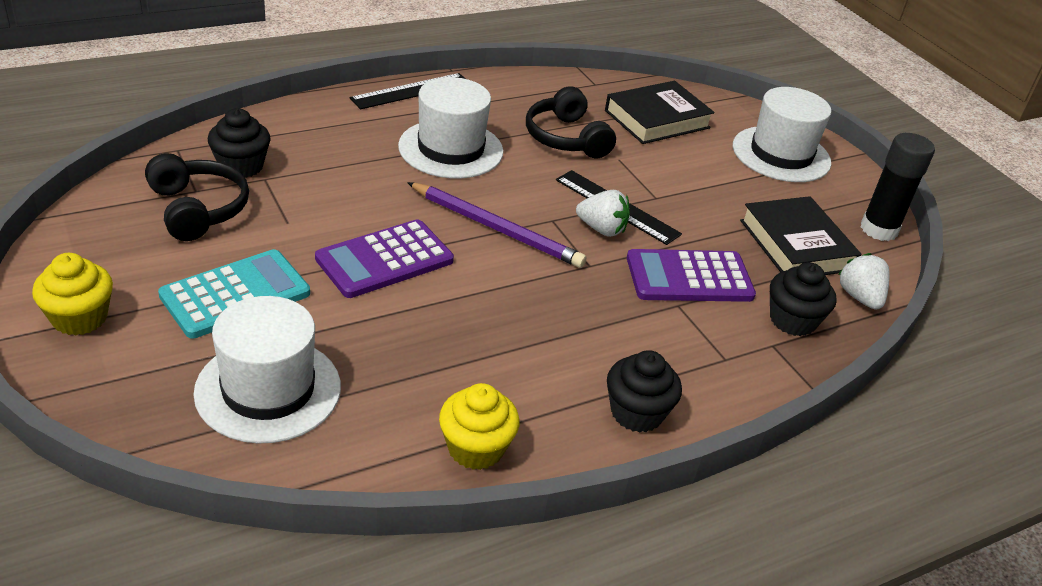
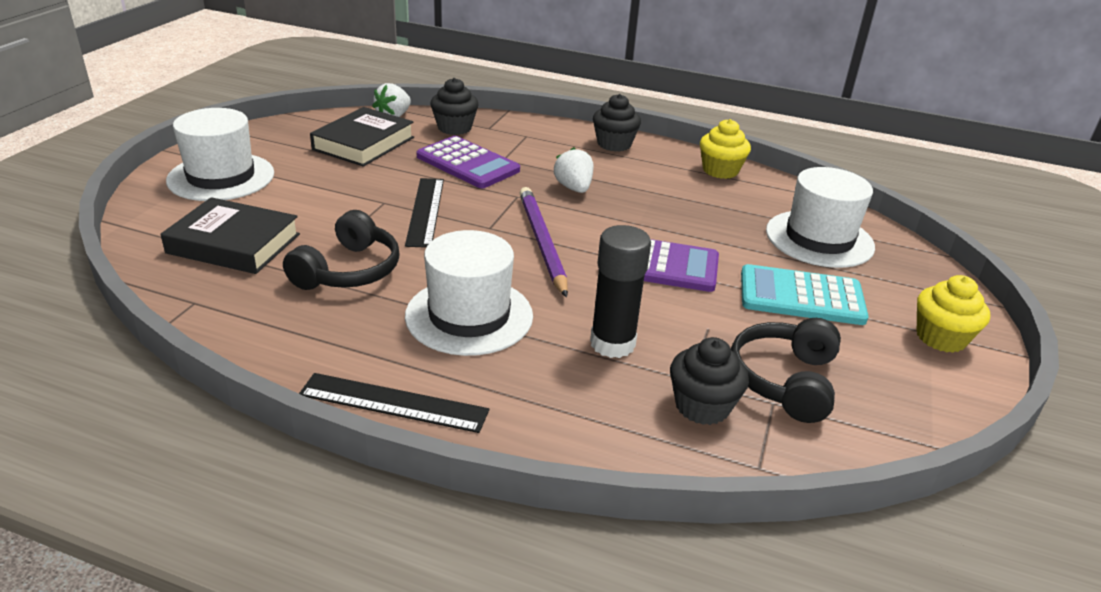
camera: 130 degrees left, 5 degrees down
white strawberry [576,190,630,237] -> white strawberry moved to [554,147,593,193]
black glue stick [861,133,935,241] -> black glue stick moved to [590,225,651,358]

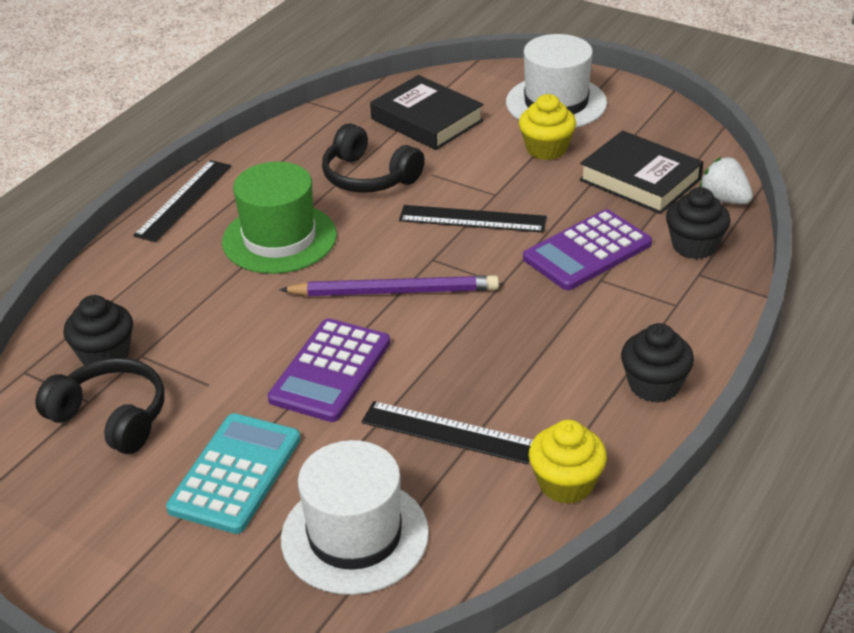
camera: 105 degrees right, 5 degrees up
black book [160,197,300,274] -> black book turned 75 degrees counterclockwise [370,75,484,150]
white hat [405,230,533,356] -> green hat [222,162,337,274]
white strawberry [554,147,593,193] -> none
black glue stick [590,225,651,358] -> none
yellow cupcake [917,275,990,353] -> yellow cupcake moved to [519,94,576,160]
none -> black ruler [362,401,533,464]

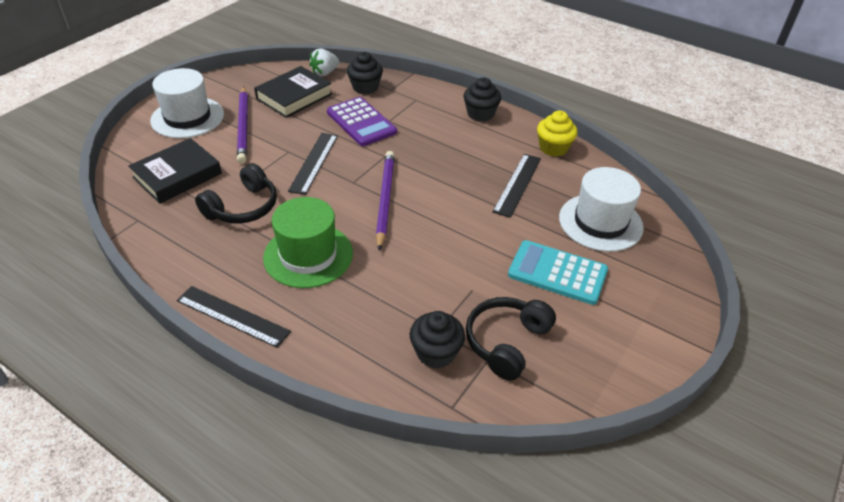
camera: 90 degrees left, 5 degrees up
purple calculator [268,318,390,422] -> none
yellow cupcake [519,94,576,160] -> purple pencil [237,87,248,164]

